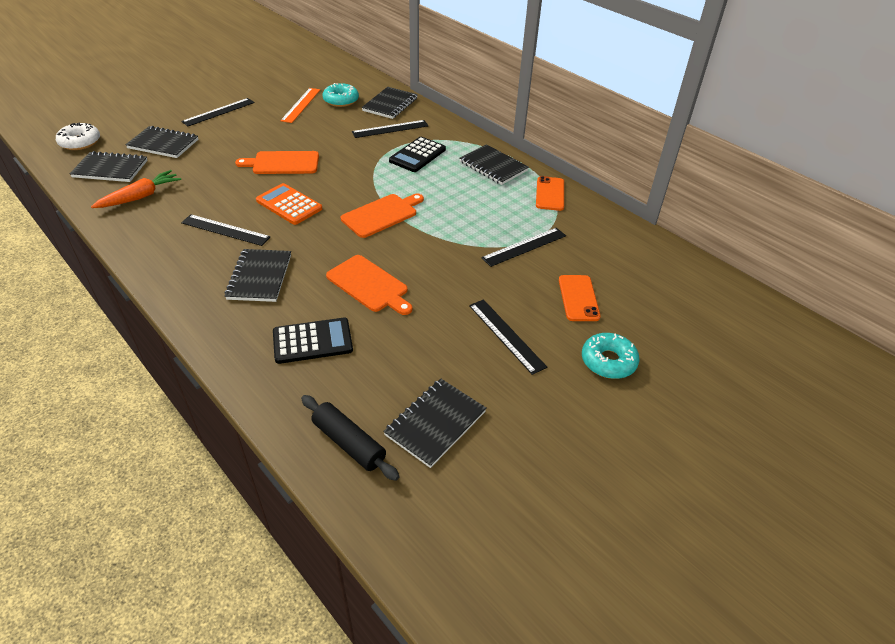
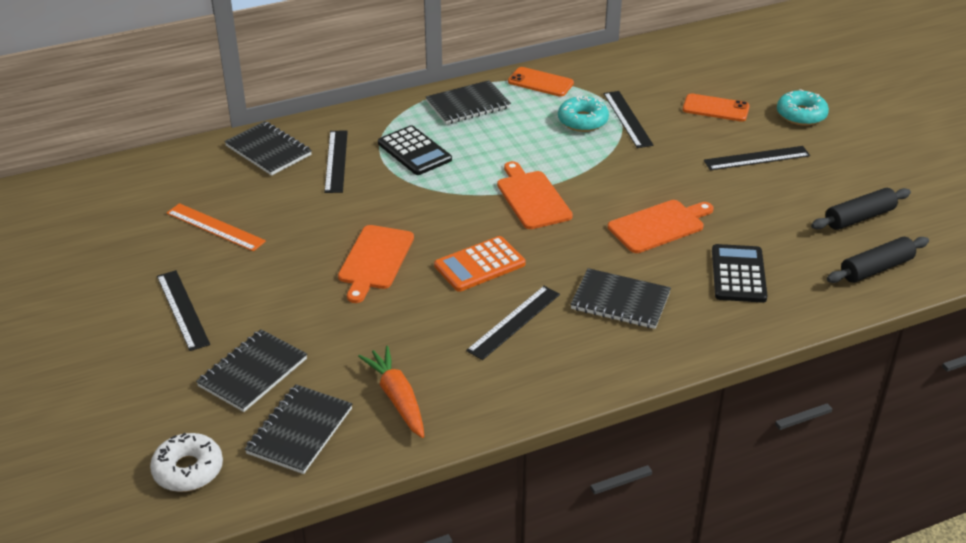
camera: 70 degrees left, 5 degrees down
turquoise donut [322,83,359,107] -> turquoise donut moved to [558,96,609,132]
black notebook [383,379,487,468] -> black rolling pin [811,188,911,230]

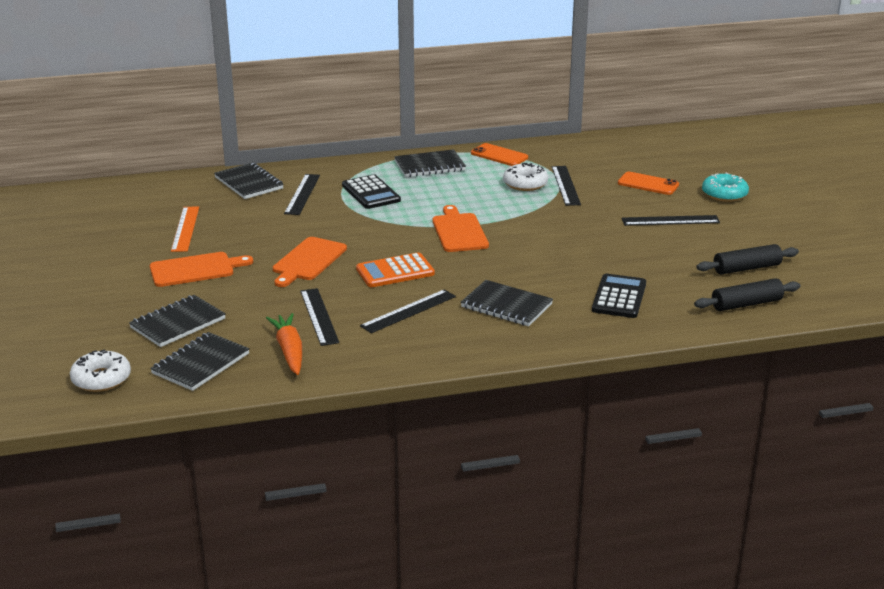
camera: 10 degrees right, 10 degrees down
black ruler [157,270,210,351] -> black ruler moved to [300,288,339,346]
orange ruler [167,203,266,251] -> orange ruler turned 45 degrees clockwise [171,206,199,252]
turquoise donut [558,96,609,132] -> white donut [503,163,548,191]
orange cutting board [608,200,714,253] -> orange cutting board moved to [150,252,253,287]

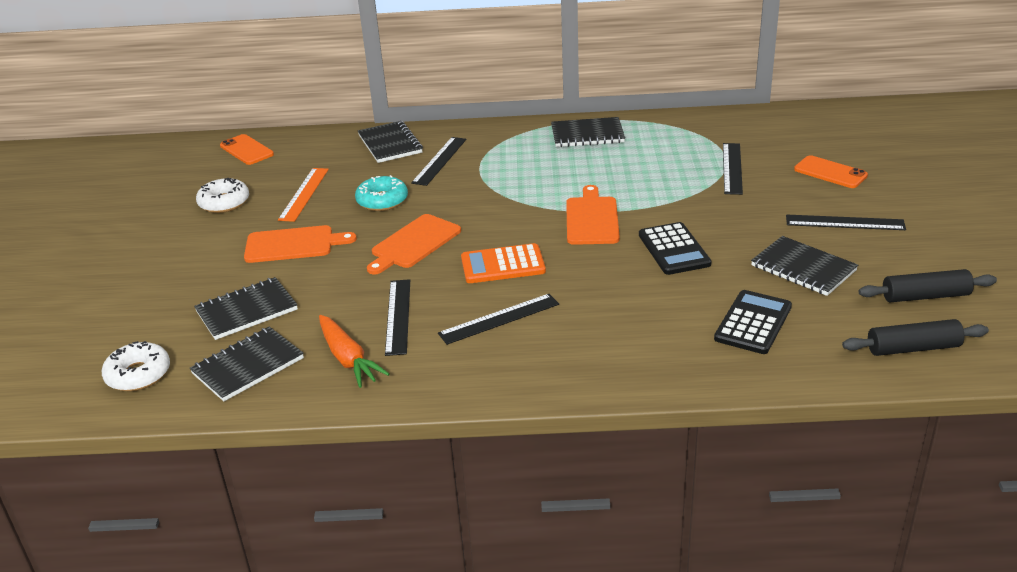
camera: 15 degrees right, 5 degrees up
orange carrot [266,313,302,375] -> orange carrot turned 150 degrees clockwise [319,315,390,388]
black calculator [342,174,401,209] -> black calculator moved to [639,222,711,275]
black notebook [461,280,553,326] -> black notebook moved to [751,236,858,296]
orange phone [471,143,528,166] -> orange phone moved to [220,134,274,165]
white donut [503,163,548,191] -> white donut moved to [196,178,249,213]
turquoise donut [702,173,749,202] -> turquoise donut moved to [355,175,408,211]

